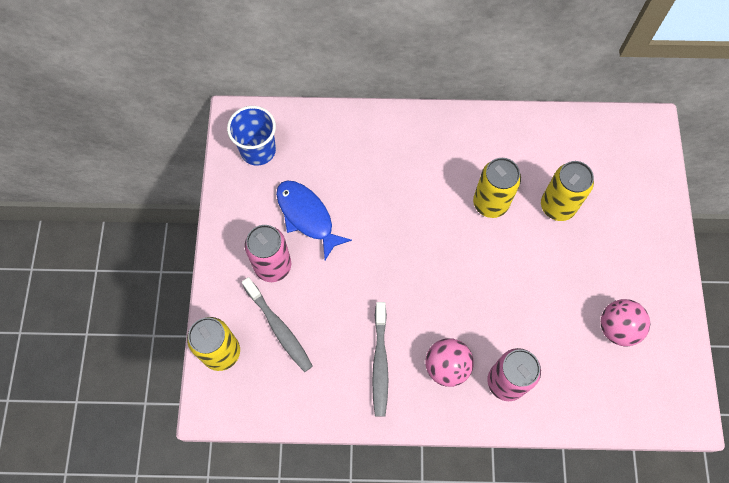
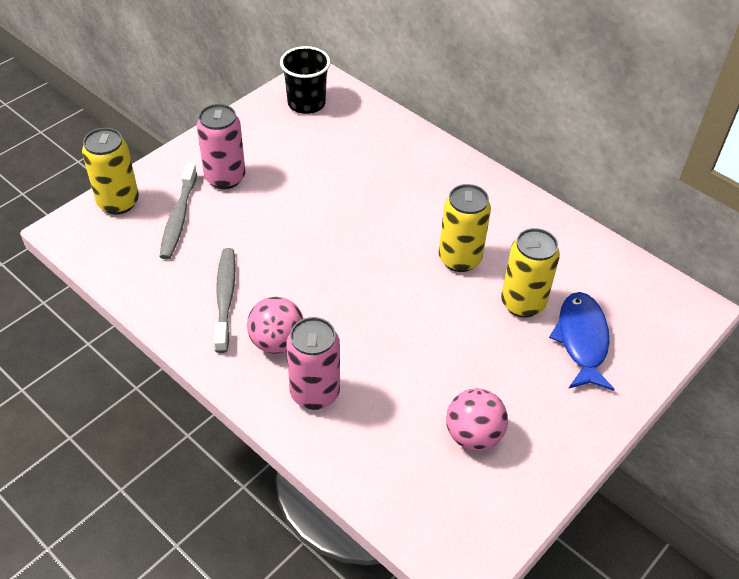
camera: 40 degrees right, 20 degrees down
blue cup [227,106,276,166] -> black cup [280,46,331,114]
blue fish [276,180,352,260] -> blue fish moved to [549,292,615,391]
grey toothbrush [372,302,388,417] -> grey toothbrush turned 135 degrees clockwise [214,248,235,353]

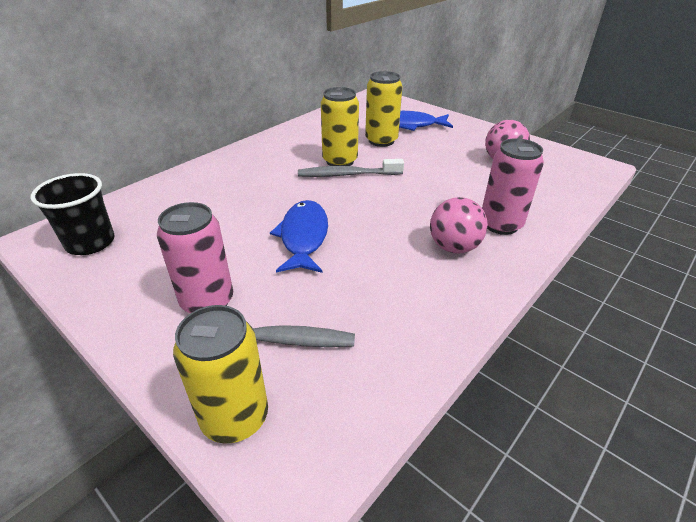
camera: 90 degrees left, 10 degrees down
grey toothbrush [214,248,235,353] -> grey toothbrush moved to [298,159,404,177]
none -> blue fish [270,200,328,273]

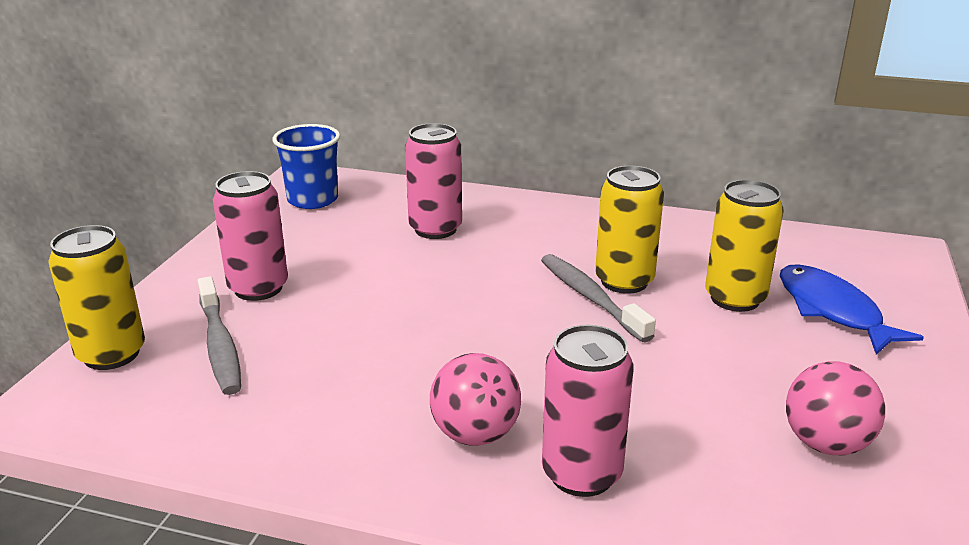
camera: 65 degrees right, 10 degrees down
black cup [30,173,114,255] -> blue cup [273,124,340,209]
blue fish [270,200,328,273] -> none
none -> pink can [405,123,462,239]

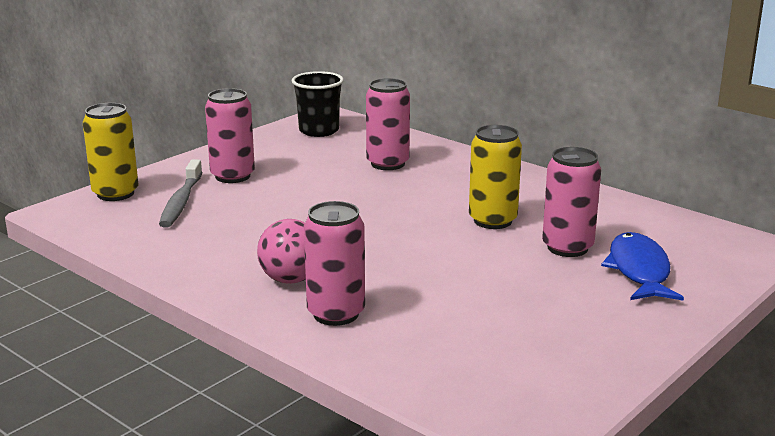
camera: 25 degrees right, 5 degrees down
blue cup [273,124,340,209] -> black cup [291,71,344,137]
grey toothbrush [541,254,656,343] -> none
yellow can [705,180,784,312] -> pink can [542,147,601,257]
pink ball [786,361,885,455] -> none

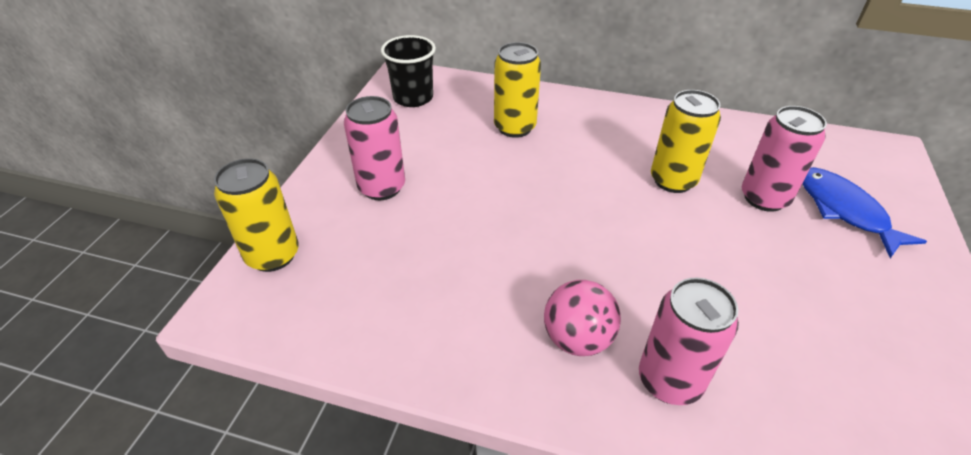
camera: 25 degrees left, 20 degrees up
grey toothbrush [159,159,203,228] -> none
pink can [366,78,410,170] -> yellow can [494,42,541,138]

